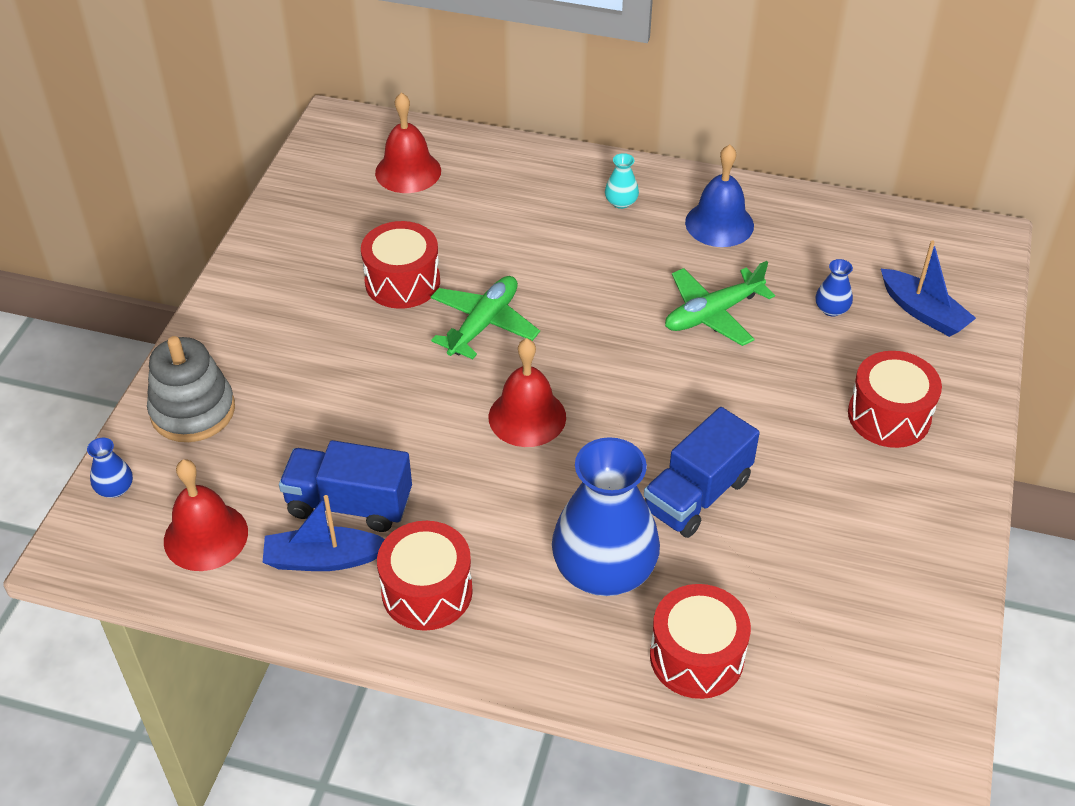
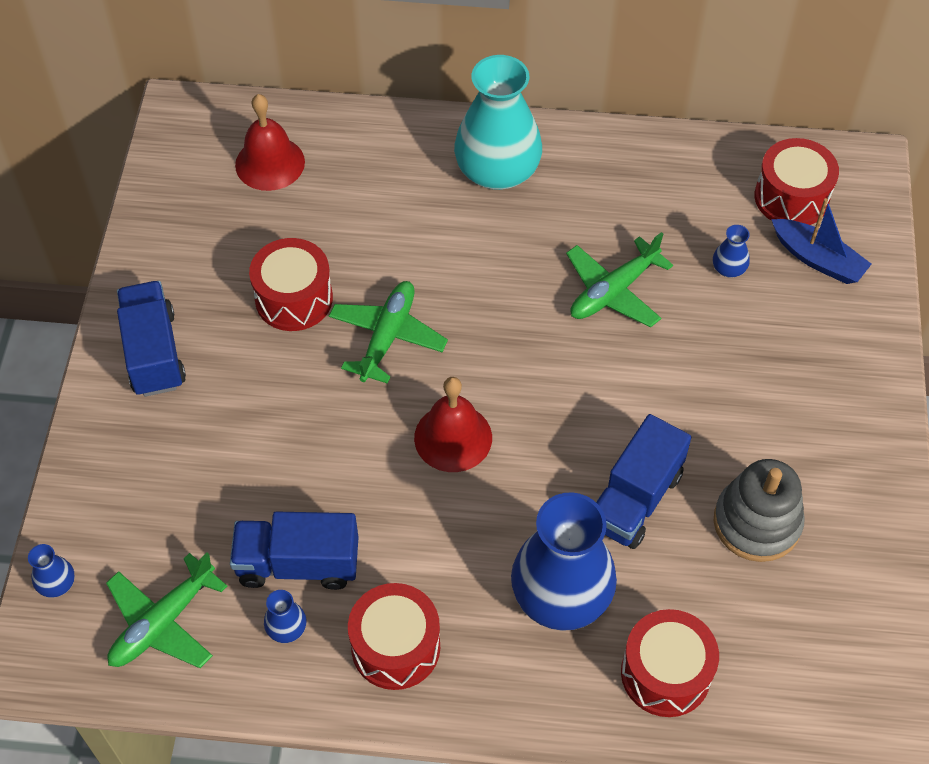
camera: 10 degrees left, 10 degrees up
grey stacking toy [147,336,235,442] -> grey stacking toy moved to [714,459,805,562]
red bell [164,459,248,571] -> green plane [106,553,227,668]
blue boat [262,495,385,571] -> blue vase [264,590,306,643]
turquoise vase [605,153,639,209] -> turquoise vase [454,55,542,190], size x2.47
blue bell [685,144,754,247] -> none
red drum [848,351,942,448] -> red drum moved to [755,138,839,225]
none -> blue truck [117,281,186,397]

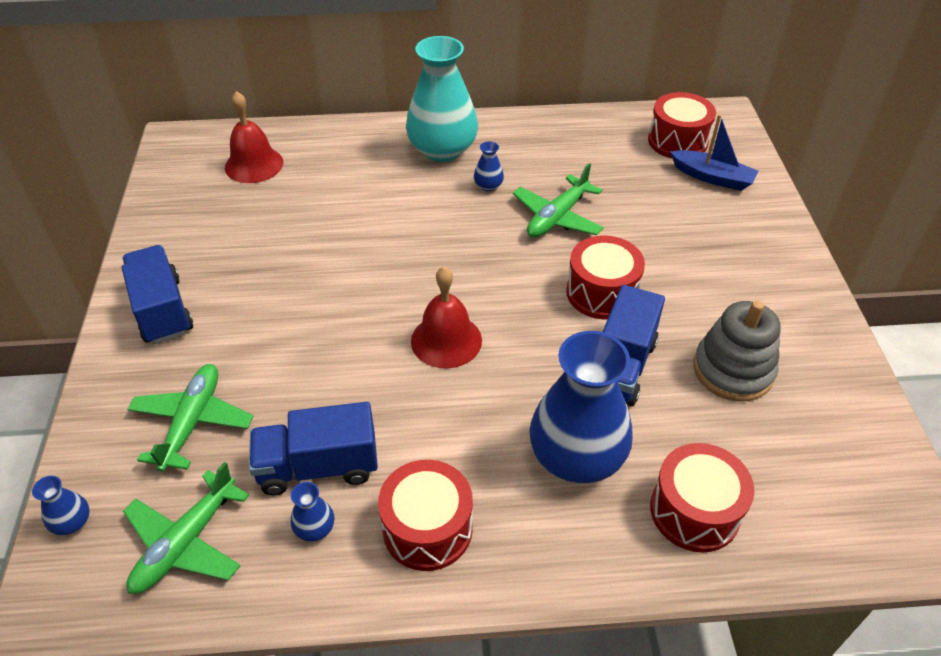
camera: 10 degrees left, 10 degrees down
red drum [249,238,333,331] -> red drum moved to [566,236,645,319]
green plane [329,281,448,384] -> green plane moved to [128,364,253,472]
blue vase [713,225,750,278] -> blue vase moved to [474,141,504,191]

